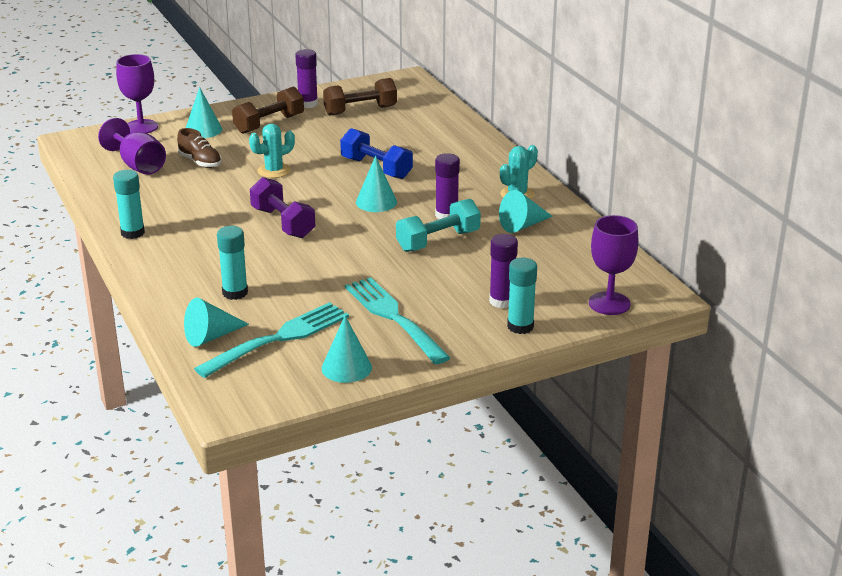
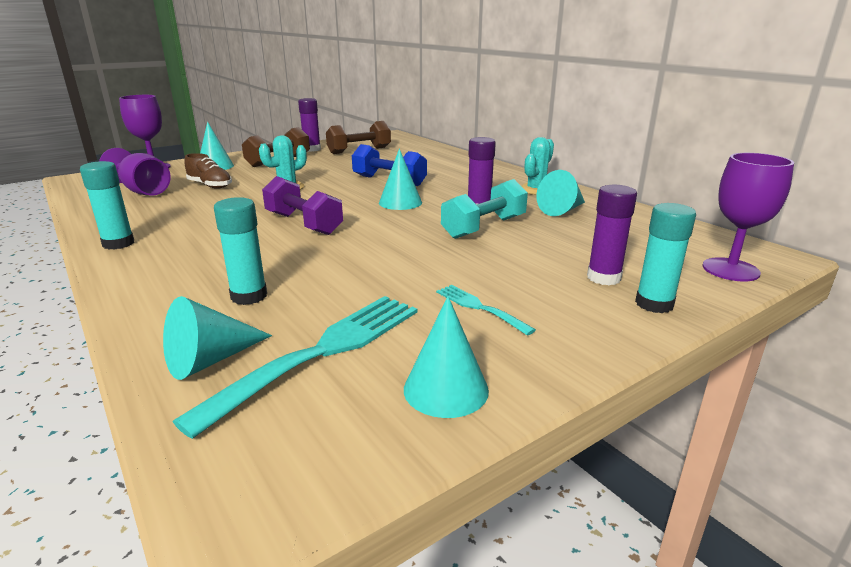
camera: 10 degrees left, 5 degrees down
turquoise fork [345,277,451,365] -> turquoise fork [436,285,536,336], size x0.50

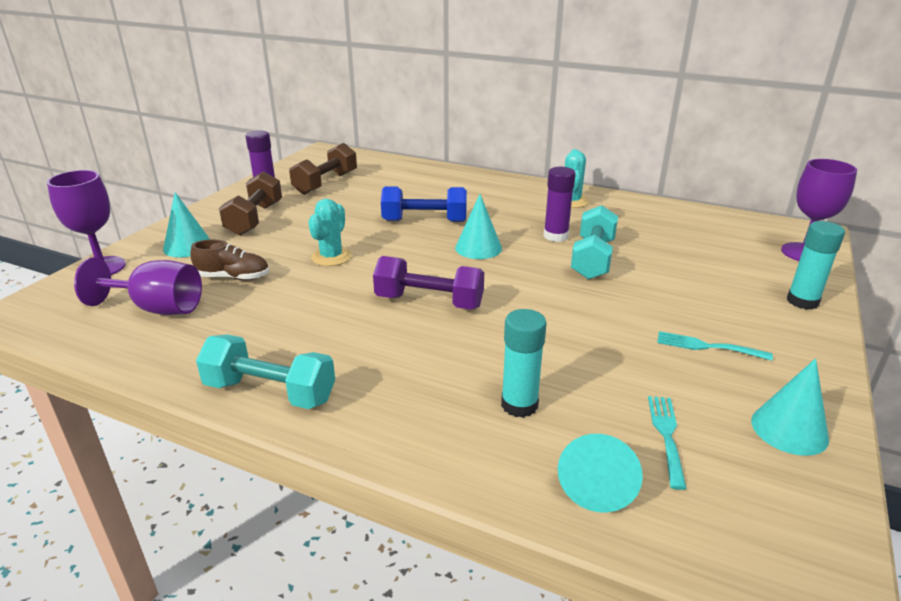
camera: 30 degrees left, 5 degrees up
turquoise glue stick [80,161,134,250] -> turquoise dumbbell [196,334,335,409]
turquoise fork [173,296,417,439] -> turquoise fork [648,396,687,490], size x0.50
turquoise cone [536,170,585,216] -> none
purple glue stick [587,185,637,285] -> none

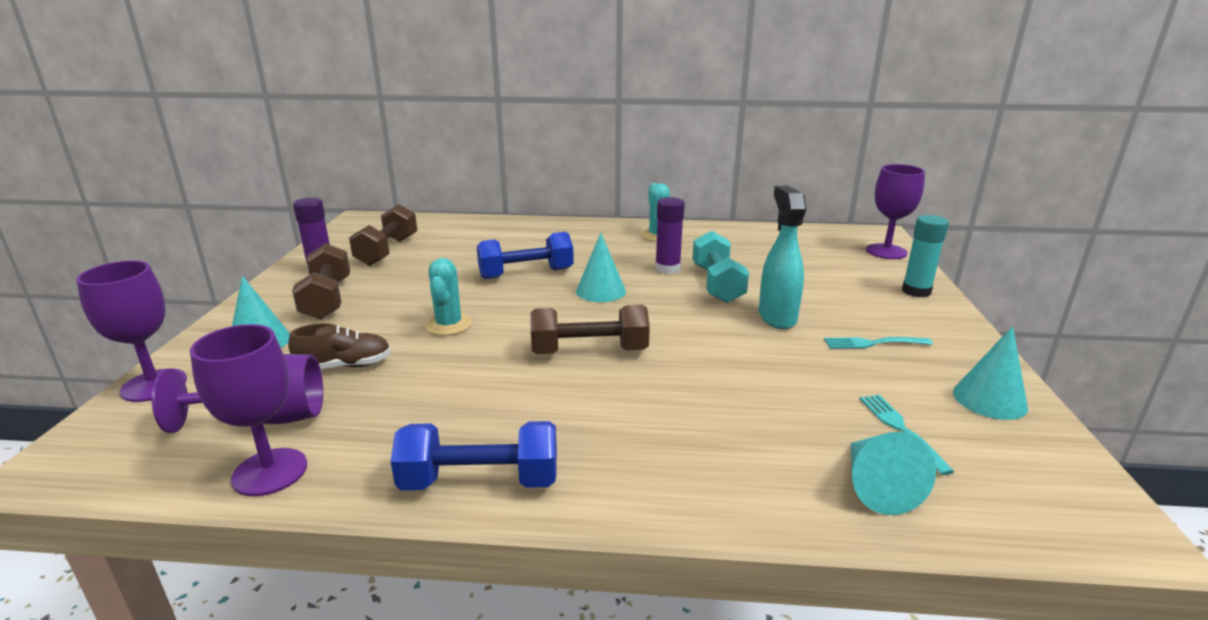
camera: 20 degrees left, 5 degrees down
turquoise dumbbell [196,334,335,409] -> blue dumbbell [391,421,557,490]
purple dumbbell [373,256,484,309] -> brown dumbbell [530,305,650,354]
turquoise glue stick [501,309,547,418] -> none
none -> purple goblet [190,324,307,496]
none -> turquoise spray bottle [759,186,807,329]

